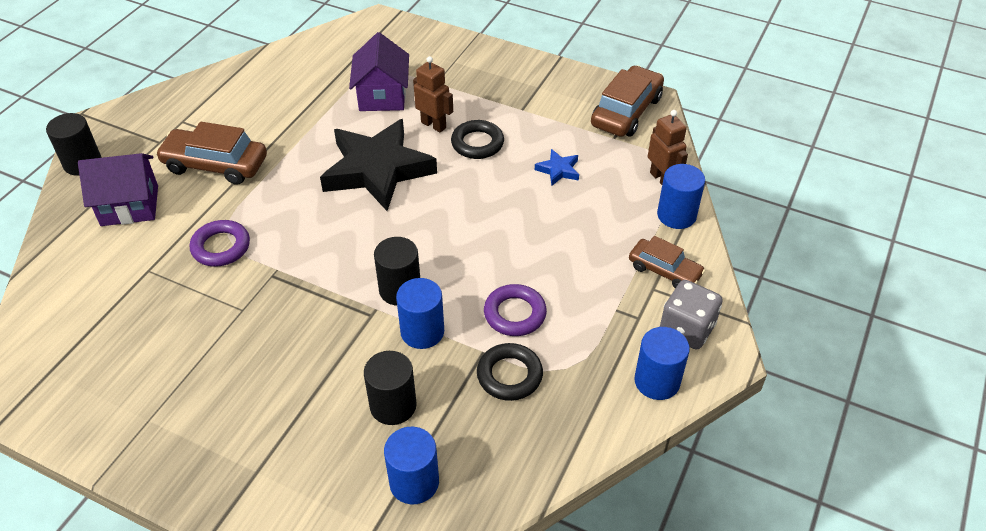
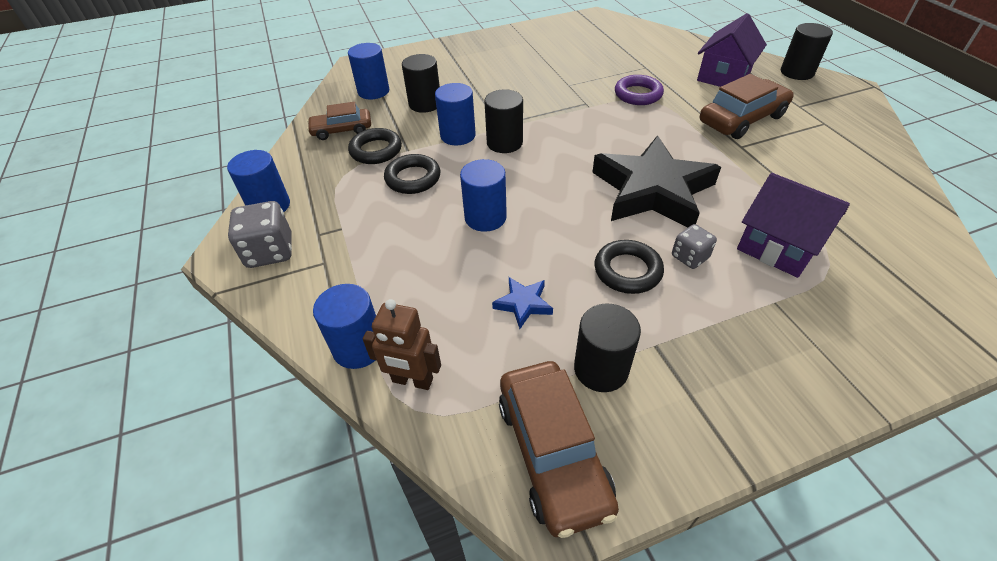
camera: 135 degrees right, 0 degrees up
brown robot [413,56,453,133] -> grey dice [672,224,717,269]
purple ring [484,284,547,336] -> black ring [384,154,440,194]
brown car [629,236,705,288] -> brown car moved to [307,102,371,140]
none -> blue cylinder [460,159,507,232]
none -> black cylinder [574,303,641,392]

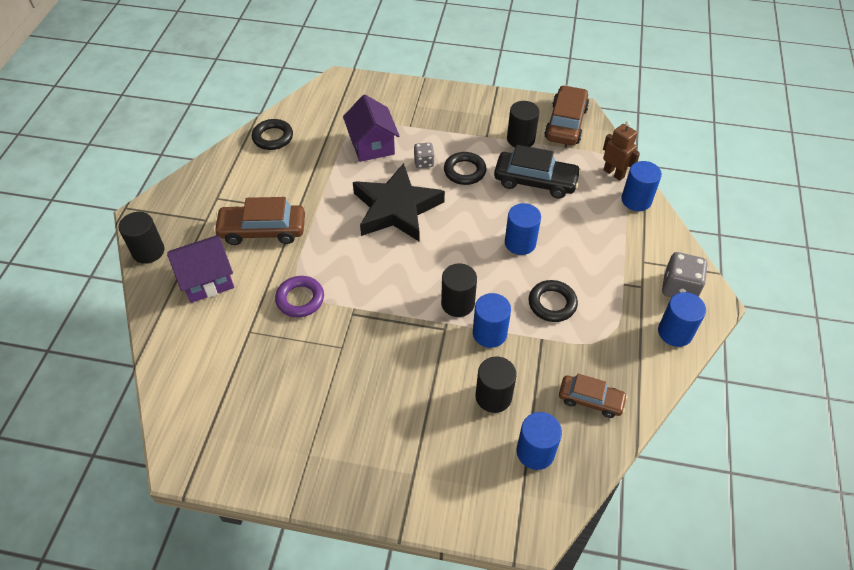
camera: 150 degrees left, 5 degrees up
black ring [348,128,402,164] -> black ring moved to [252,119,293,150]
blue star [492,277,553,329] -> black car [494,145,581,199]

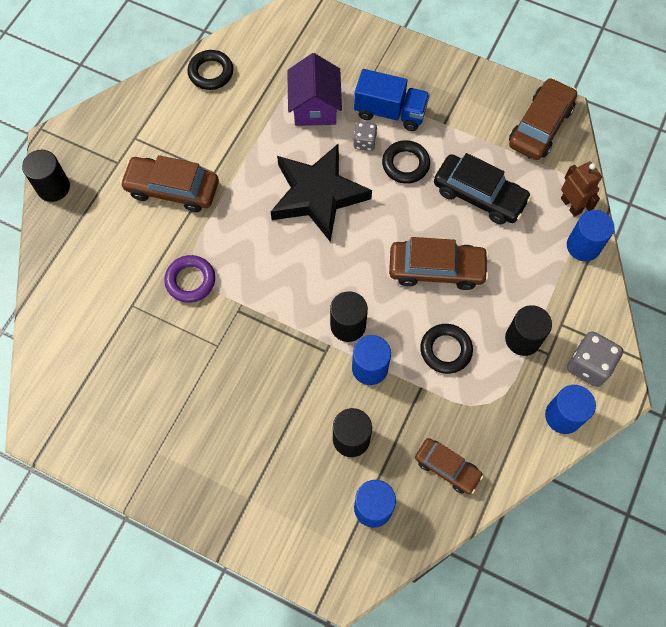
camera: 15 degrees right, 15 degrees up
purple house [167,235,234,303] -> none
blue cylinder [505,203,541,255] -> brown car [389,237,489,290]
black cylinder [507,101,540,148] -> black cylinder moved to [505,305,552,356]
none -> blue truck [354,69,430,131]

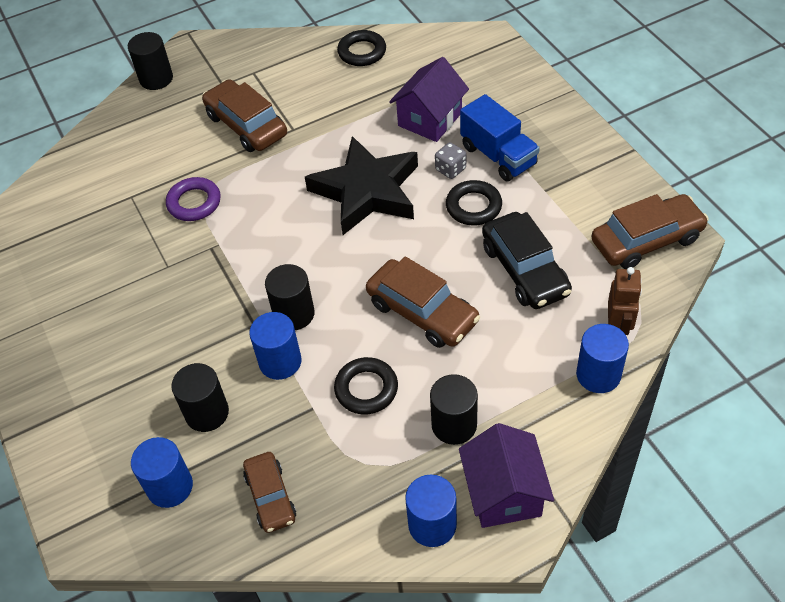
camera: 40 degrees right, 15 degrees down
grey dice [567,331,623,387] -> purple house [459,423,554,528]

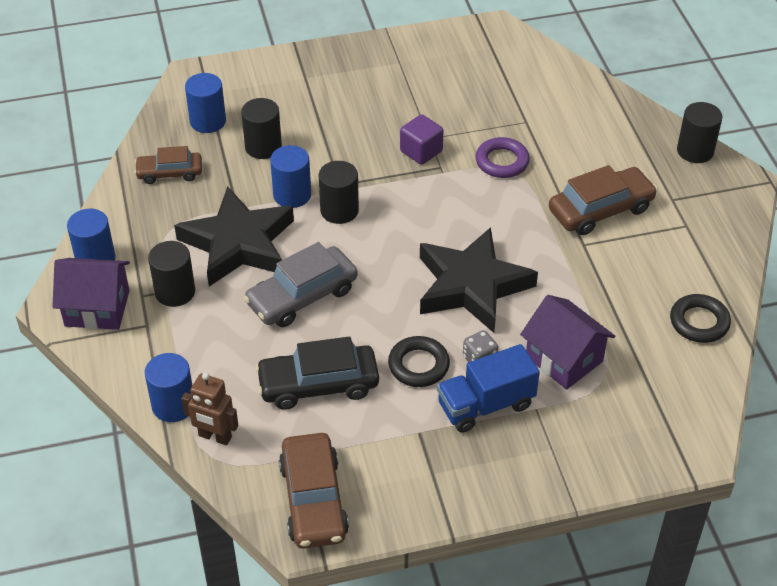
camera: 100 degrees right, 5 degrees down
black ring [334,357,398,414] -> black star [174,186,294,287]
brown car [366,256,480,348] -> grey car [244,242,357,327]
none -> purple cube [400,114,444,165]

